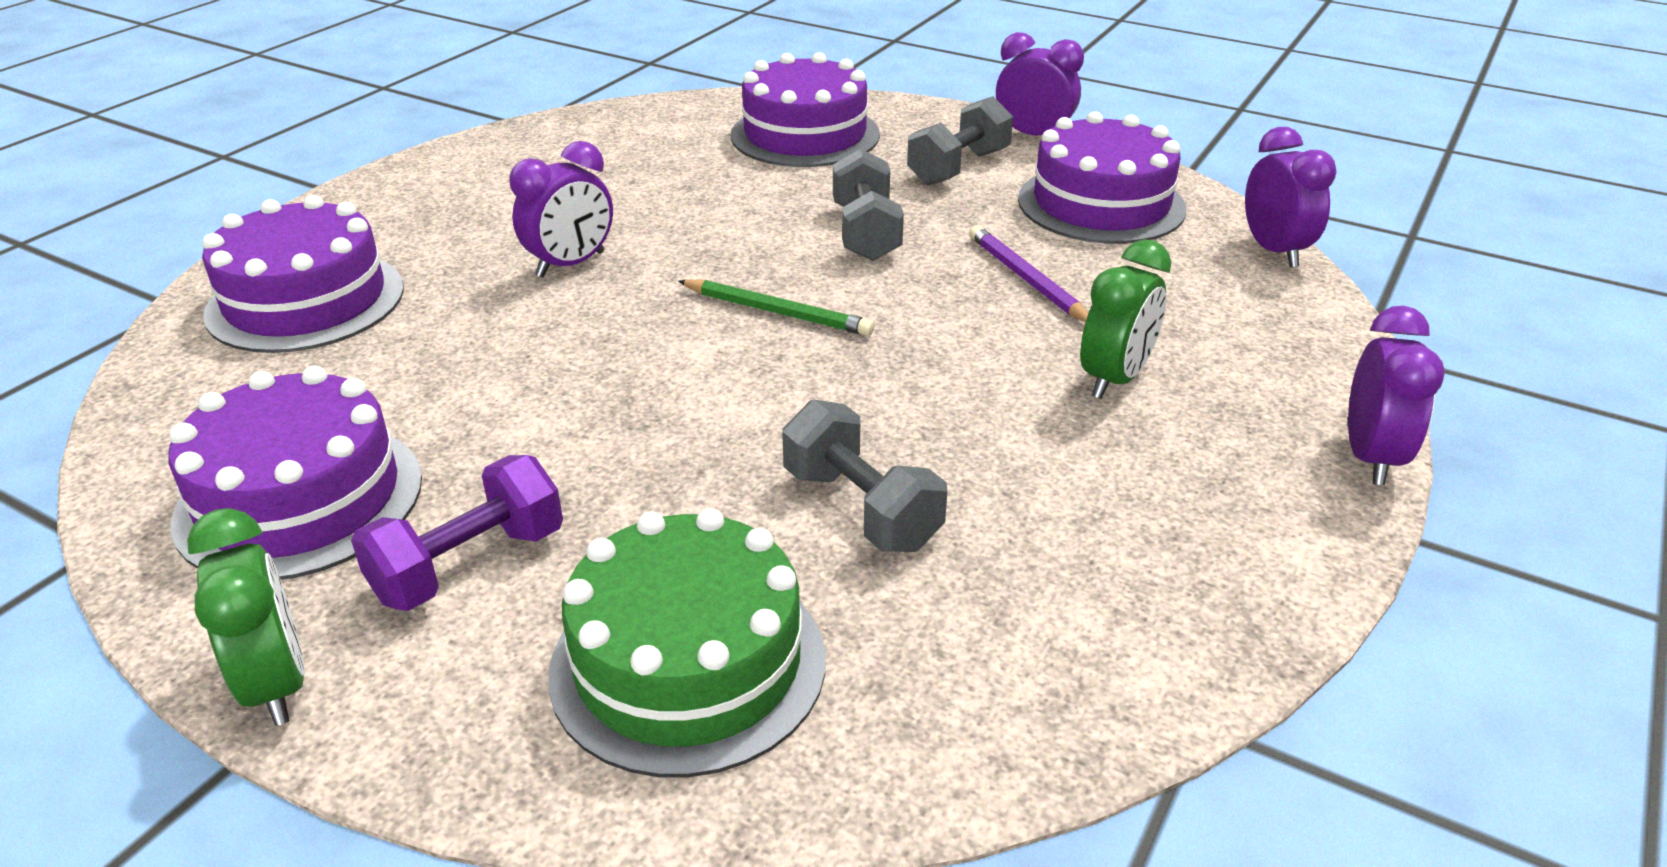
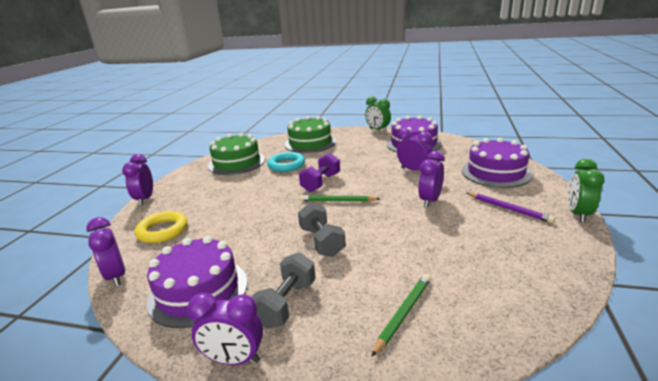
camera: 165 degrees right, 10 degrees down
purple dumbbell [351,455,563,611] -> purple dumbbell moved to [299,153,340,192]
purple cake [731,52,880,167] -> green pencil [371,274,431,357]
grey dumbbell [782,400,947,552] -> turquoise ring [267,152,305,172]
purple pencil [969,225,1088,322] -> purple pencil moved to [467,193,555,223]
green clock [1080,240,1171,399] -> green clock moved to [568,159,605,223]
none -> yellow ring [135,211,188,243]
none -> green cake [208,133,265,175]
none -> purple clock [397,128,432,170]

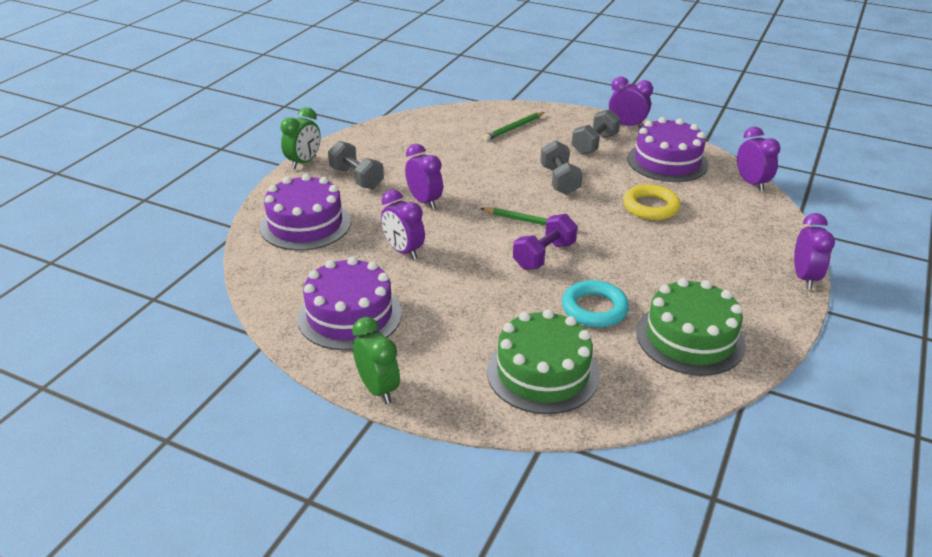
camera: 170 degrees left, 10 degrees up
yellow ring [135,211,188,243] -> yellow ring moved to [623,184,680,220]
purple clock [418,151,445,208] -> purple clock turned 75 degrees counterclockwise [405,144,443,209]
purple pencil [467,193,555,223] -> grey dumbbell [328,141,384,189]

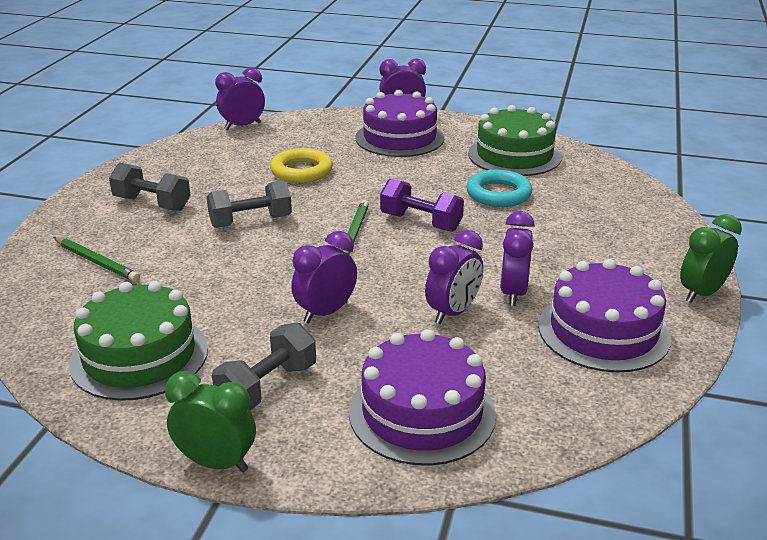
camera: 100 degrees left, 5 degrees down
green cake [487,309,599,414] -> green cake moved to [69,281,208,401]
purple clock [609,77,653,128] -> purple clock moved to [500,211,535,306]
purple cake [627,117,708,182] -> purple cake moved to [355,90,444,157]

